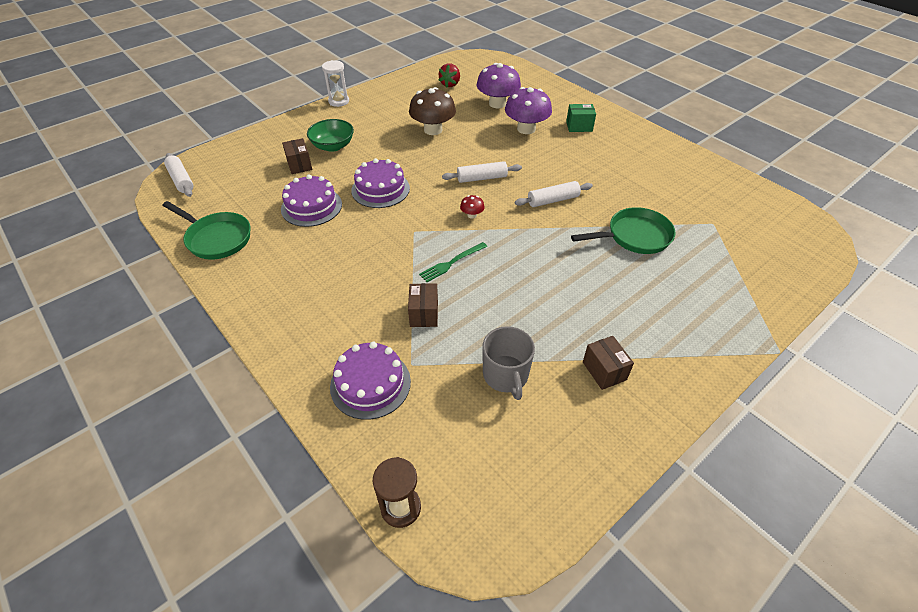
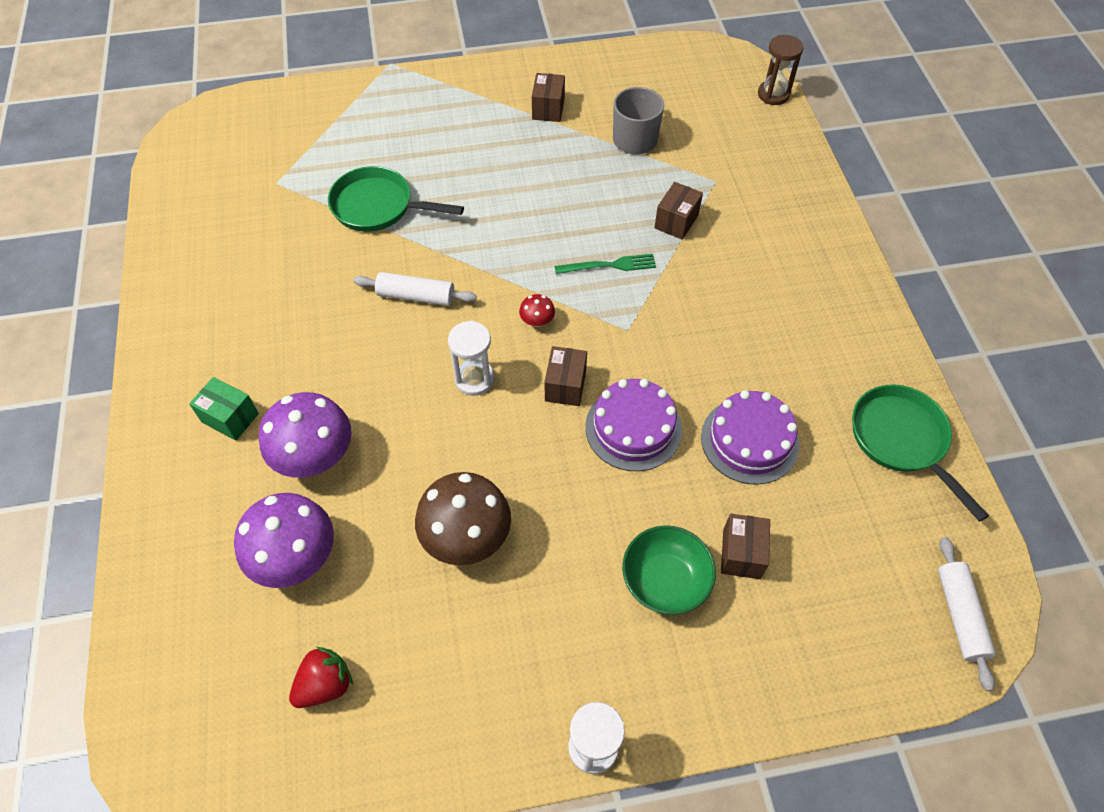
camera: 150 degrees left, 10 degrees up
purple cake [330,342,411,420] -> none
white rolling pin [442,161,522,183] -> white hourglass [448,321,495,396]
none -> brown box [545,346,587,406]

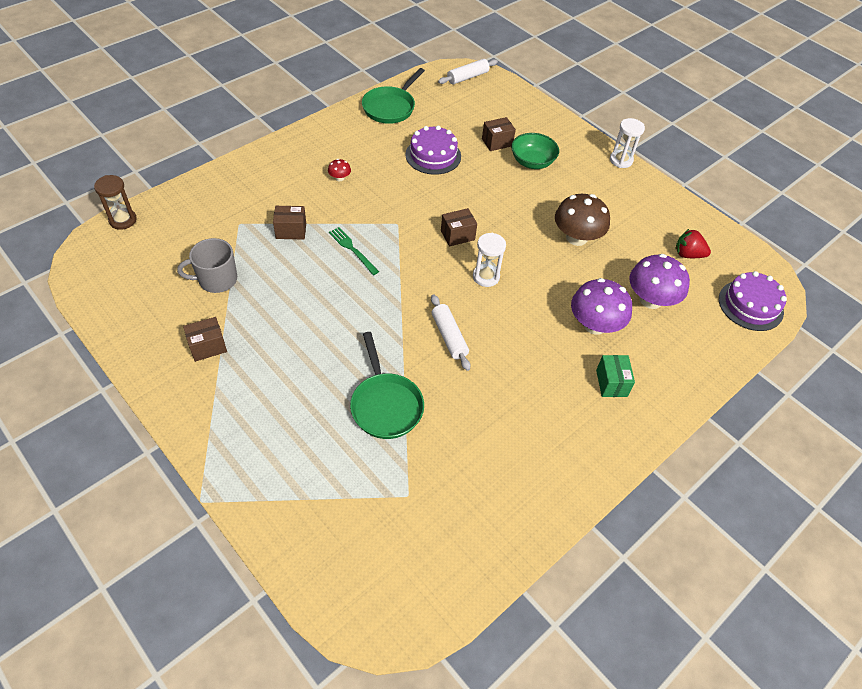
camera: 125 degrees left, 5 degrees down
red mushroom [519,294,555,327] -> red mushroom moved to [328,159,351,181]
purple cake [585,379,682,471] -> purple cake moved to [719,271,787,331]

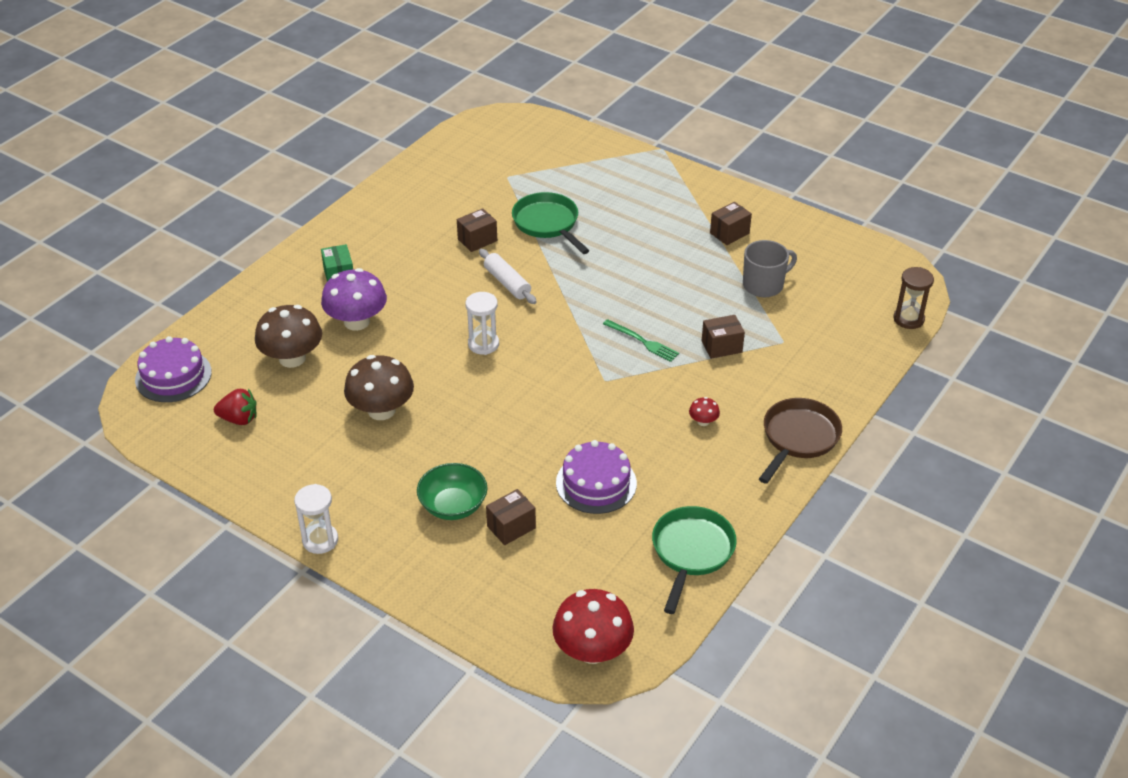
camera: 170 degrees right, 10 degrees down
white rolling pin [438,59,498,84] -> red mushroom [552,589,634,664]
brown box [441,208,477,247] -> brown box moved to [457,208,497,252]
purple mushroom [629,254,690,309] -> brown mushroom [255,305,322,368]
none -> brown pan [759,398,842,484]

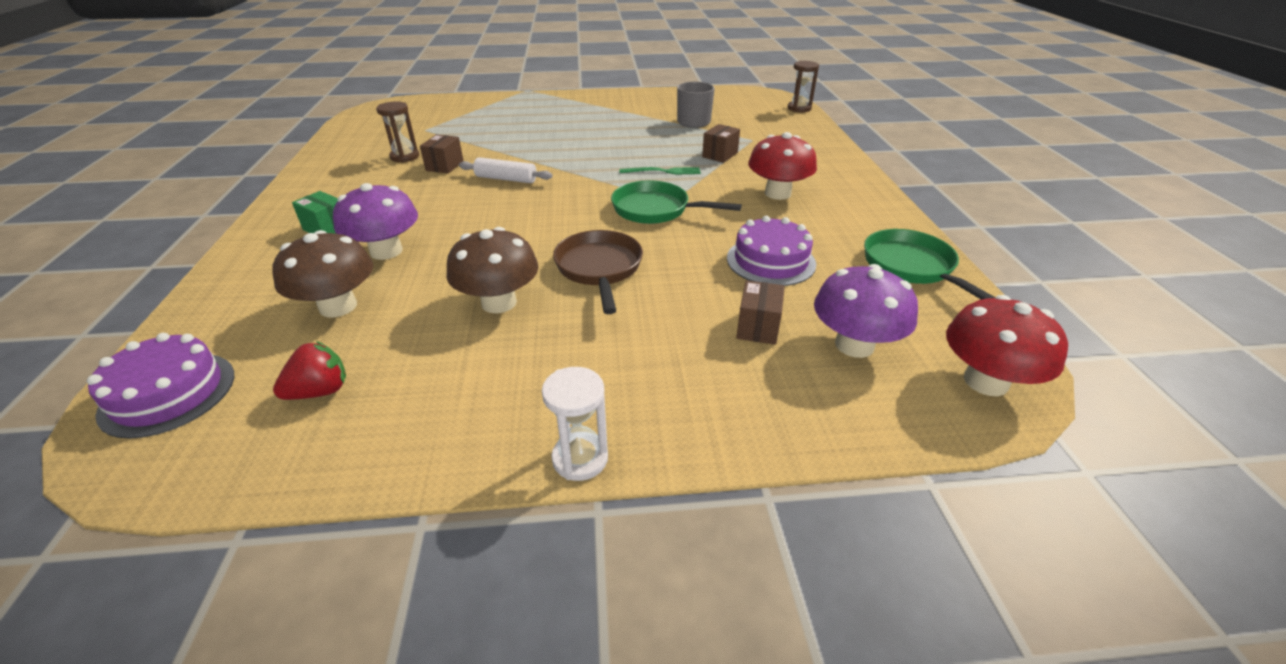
camera: 40 degrees left, 5 degrees down
green bowl [417,463,488,520] -> none
white hourglass [466,292,499,355] -> none
green pan [512,192,590,254] -> green pan moved to [611,180,742,224]
red mushroom [689,397,720,426] -> red mushroom [748,132,817,200], size x2.26
brown box [710,202,752,245] -> none
brown pan [759,398,842,484] -> brown pan moved to [553,230,643,314]
none -> brown hourglass [376,101,419,163]
none -> purple mushroom [814,264,918,358]

